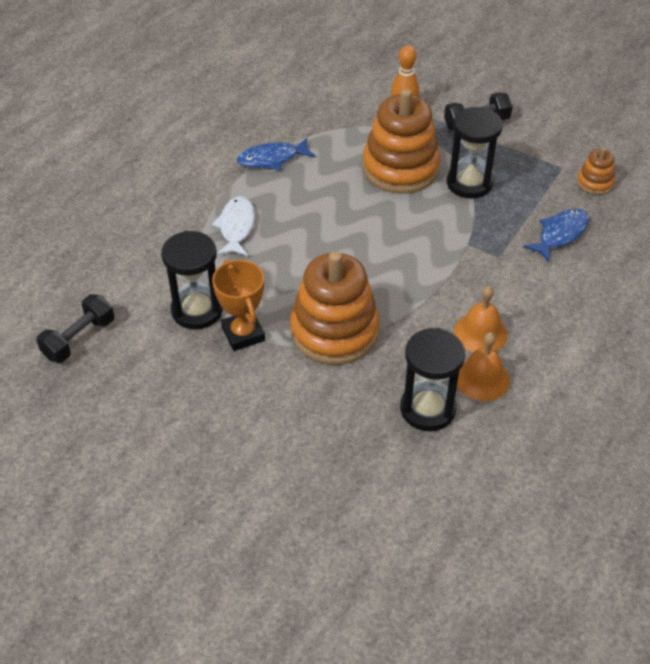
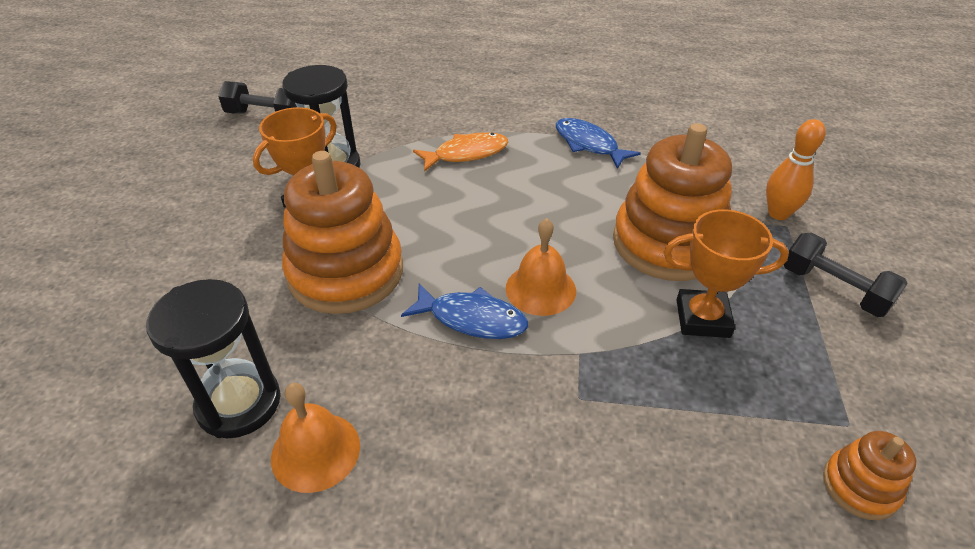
camera: 65 degrees right, 5 degrees down
white fish [212,196,255,256] -> orange fish [413,132,508,172]
black hourglass [447,107,503,199] -> orange trophy [663,209,789,338]
orange bell [454,286,508,352] -> orange bell moved to [506,218,576,316]
blue fish [523,208,589,262] -> blue fish moved to [401,283,528,339]

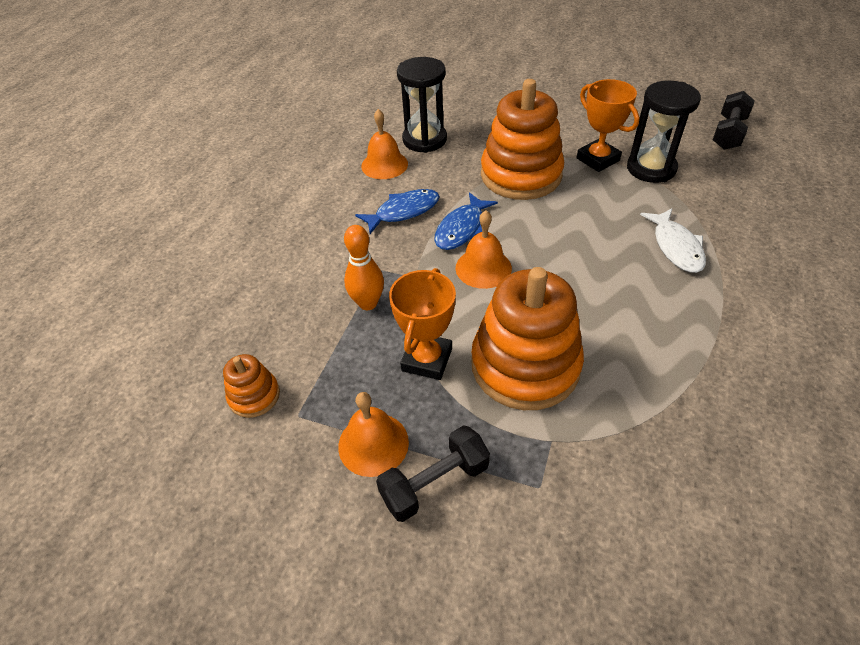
camera: 105 degrees right, 5 degrees up
orange fish [413,132,508,172] -> white fish [640,208,706,273]
blue fish [556,118,641,169] -> blue fish moved to [355,189,440,234]
orange bowling pin [766,119,826,220] -> orange bowling pin moved to [344,225,384,310]
none -> orange bell [338,392,409,477]

